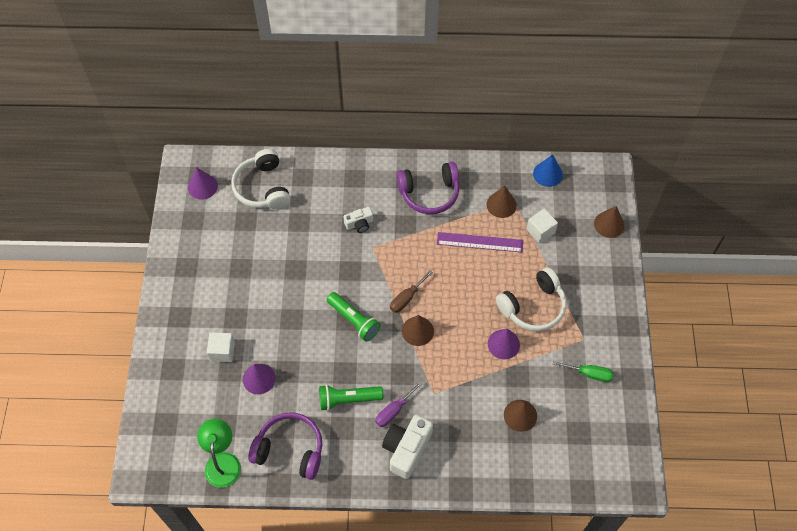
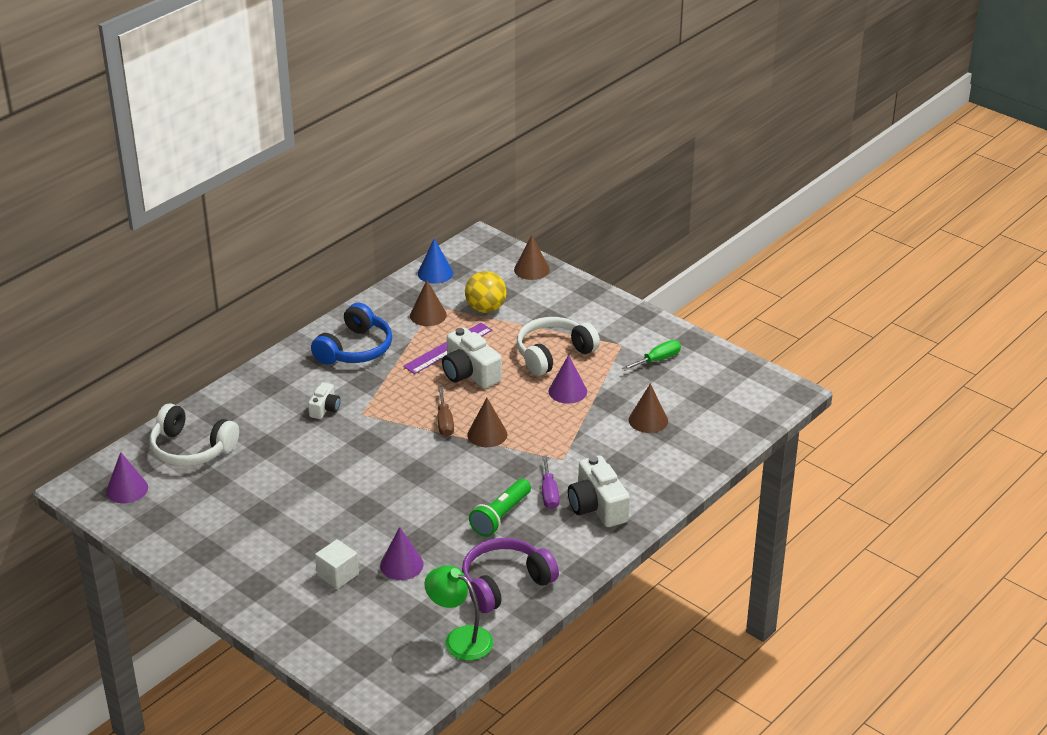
camera: 50 degrees left, 25 degrees down
green flashlight [327,292,381,342] -> none
purple headphones [397,162,459,214] -> blue headphones [311,303,392,365]
white headphones [496,267,566,331] -> white headphones turned 135 degrees counterclockwise [517,317,600,376]
white cube [526,209,558,244] -> yellow ball [465,271,507,313]
none -> white camera [442,327,502,389]

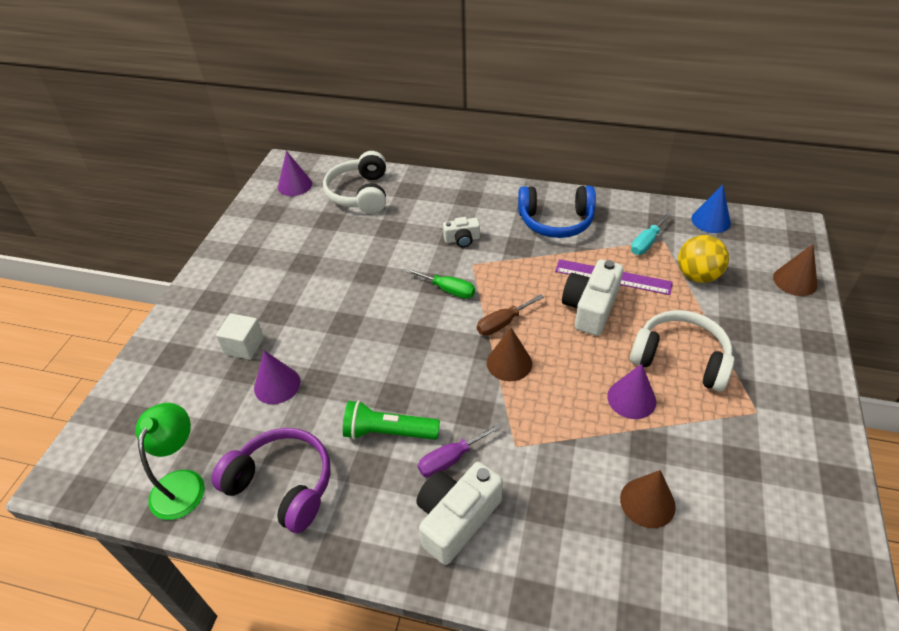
camera: 65 degrees right, 10 degrees up
brown cone [410,280,447,326] -> turquoise screwdriver [631,213,672,255]
green screwdriver [622,340,681,371] -> green screwdriver moved to [405,268,475,299]

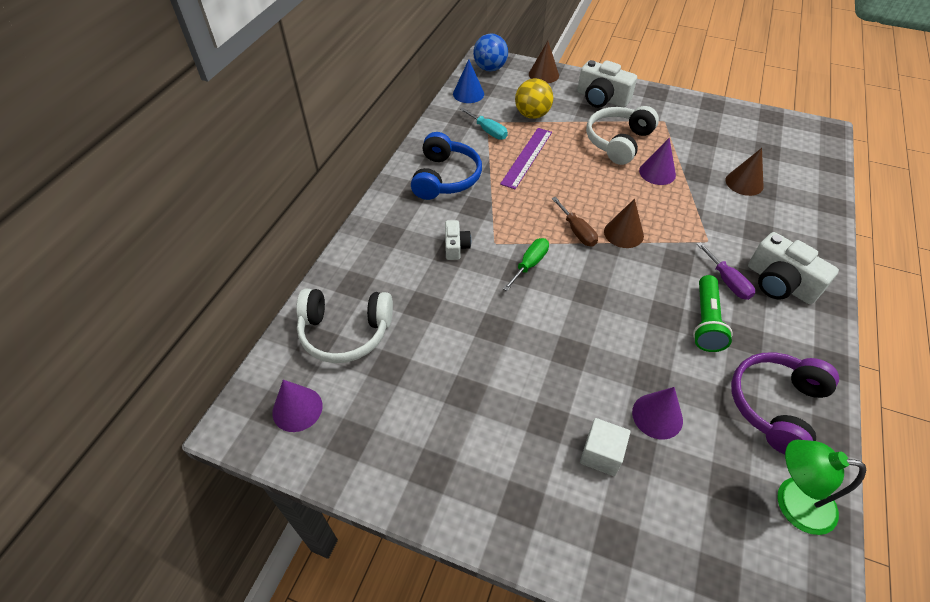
camera: 85 degrees left, 5 degrees up
white camera [562,259,623,336] -> white camera moved to [577,60,637,108]
none -> blue ball [473,34,508,71]

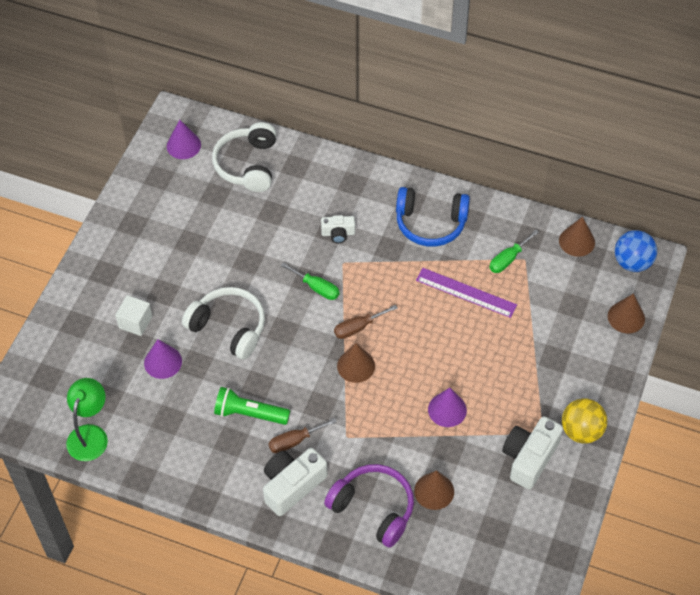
camera: 90 degrees right, 5 degrees up
blue cone [453,59,484,103] -> brown cone [559,216,595,257]
turquoise screwdriver [460,108,508,140] -> green screwdriver [489,230,539,273]
yellow ball [515,78,553,119] -> yellow ball moved to [562,398,607,444]
white camera [577,60,637,108] -> white camera moved to [502,416,563,490]
white headphones [586,106,659,165] -> white headphones moved to [182,287,265,360]
purple screwdriver [697,242,755,300] -> brown screwdriver [268,418,337,453]
purple headphones [731,352,839,455] -> purple headphones moved to [324,464,414,548]

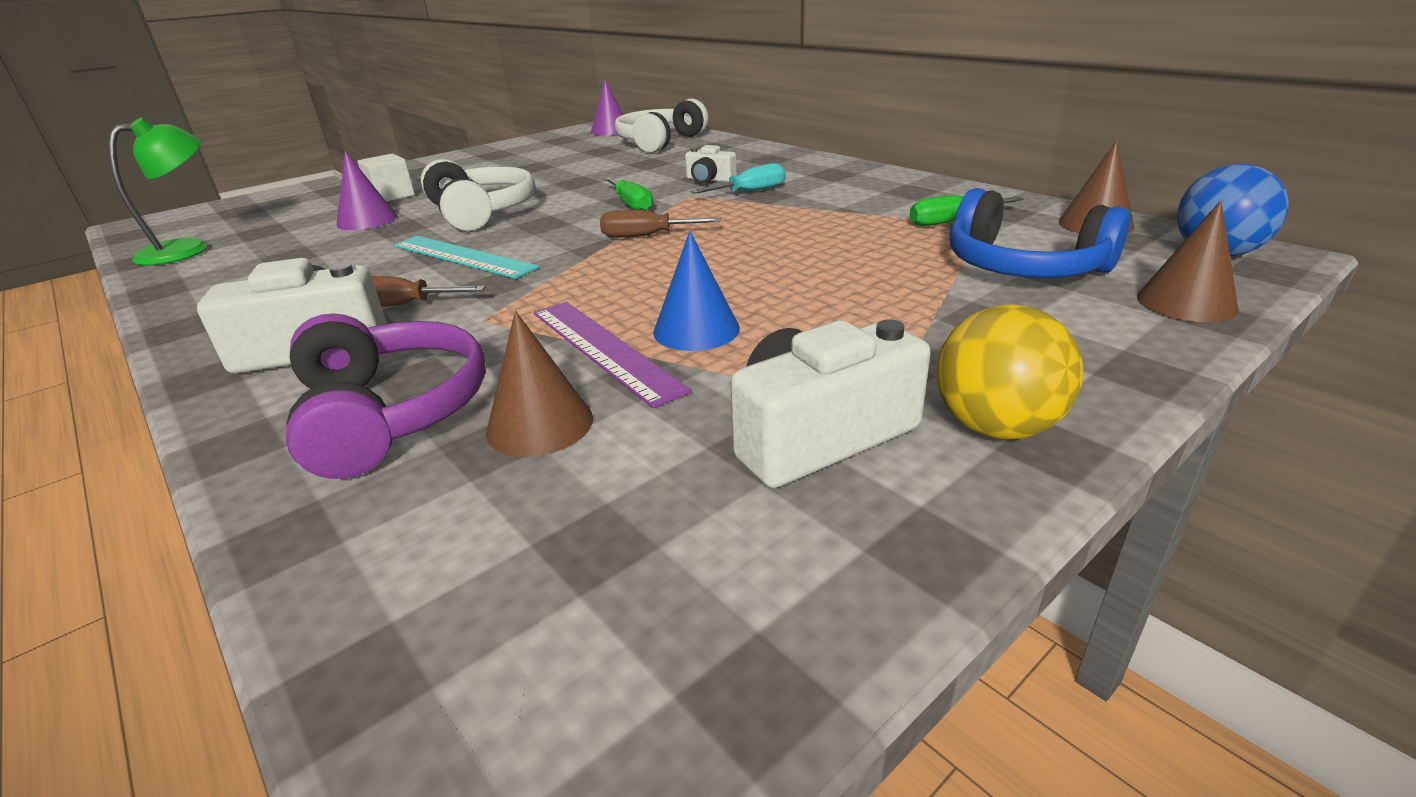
camera: 30 degrees right, 25 degrees down
green flashlight [214,387,290,425] -> none
brown cone [337,343,375,383] -> none
blue headphones [396,187,470,247] -> blue headphones moved to [950,188,1131,278]
purple ruler [416,268,517,318] -> purple ruler moved to [534,302,692,408]
purple cone [428,388,467,427] -> blue cone [653,231,740,351]
none -> turquoise ruler [394,236,539,279]
none -> turquoise screwdriver [691,163,785,194]

